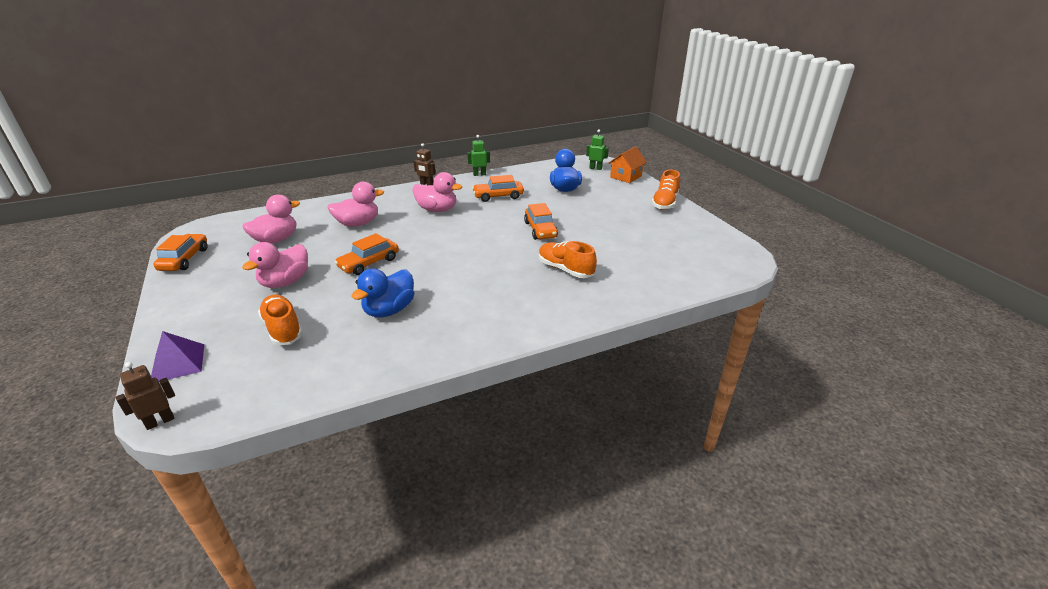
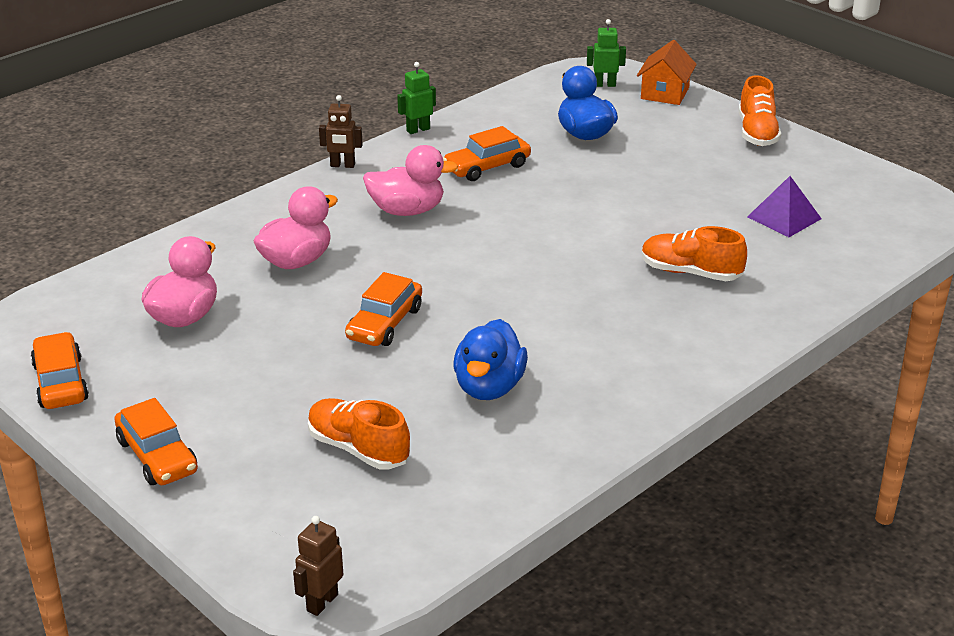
camera: 20 degrees left, 0 degrees up
purple pyramid [151,331,205,381] -> purple pyramid moved to [747,176,822,237]
pink duck [242,242,308,288] -> none
orange car [524,203,558,240] -> orange car moved to [114,398,198,485]

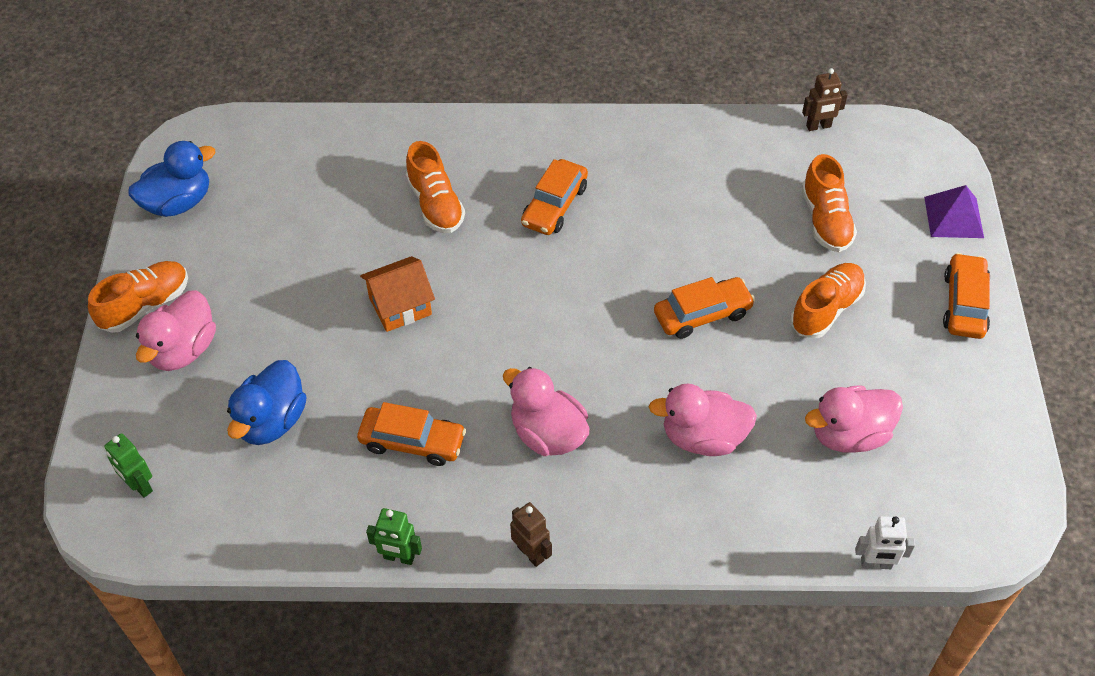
camera: 135 degrees left, 20 degrees up
orange car [31,332,89,409] -> orange car moved to [521,159,588,235]
brown robot [293,516,343,616] -> brown robot moved to [802,68,848,131]
blue duck [454,319,528,400] -> blue duck moved to [128,141,216,217]
orange house [637,40,697,105] -> orange house moved to [360,256,435,332]
purple pyramid [747,176,822,237] -> purple pyramid moved to [924,185,984,238]
none -> pink duck [136,290,216,371]
none -> orange shoe [790,263,866,339]
none -> white robot [855,516,915,569]

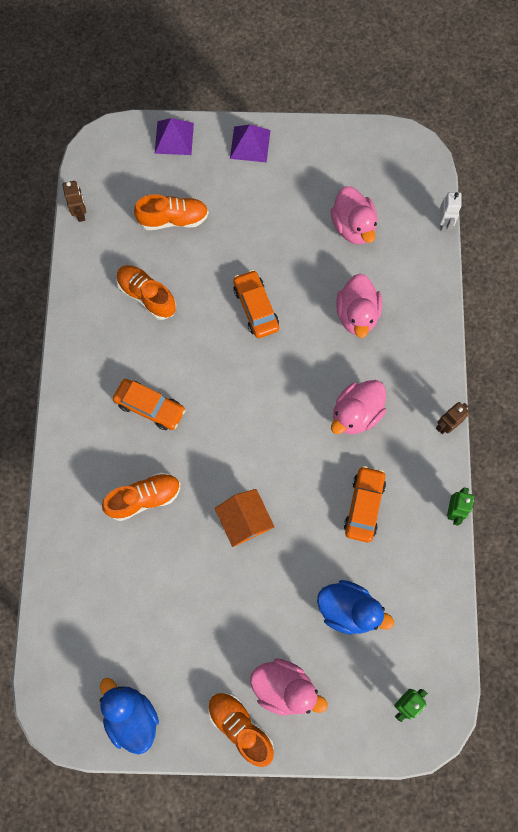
camera: 90 degrees left, 20 degrees up
orange shoe [790,263,866,339] -> orange shoe moved to [116,265,176,320]
orange car [943,253,990,339] -> purple pyramid [230,125,271,162]

